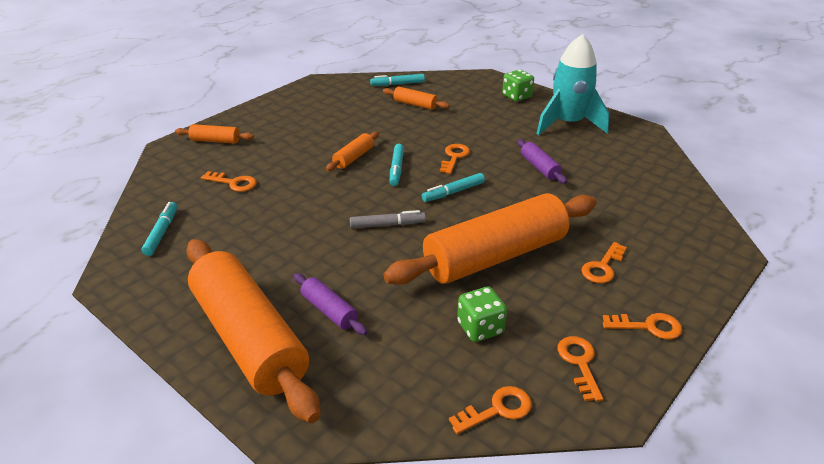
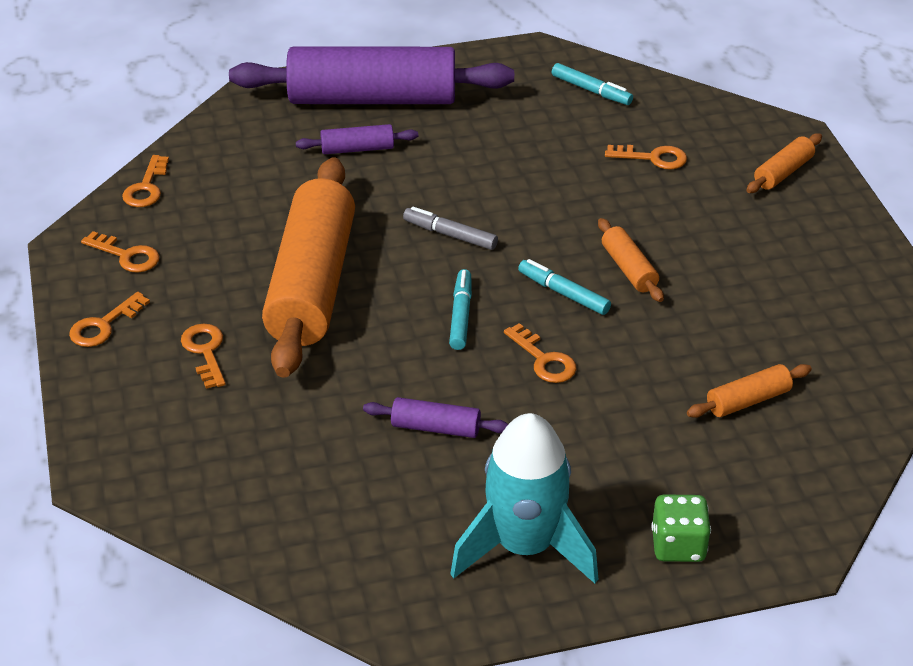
camera: 125 degrees right, 5 degrees up
orange rolling pin [186,239,321,423] -> purple rolling pin [229,46,514,104]
orange key [201,171,257,192] -> orange key turned 135 degrees counterclockwise [605,145,687,169]
grey marker [350,210,426,229] -> grey marker turned 90 degrees clockwise [403,206,498,250]
turquoise marker [370,74,425,86] -> none
green dice [457,287,507,342] -> none

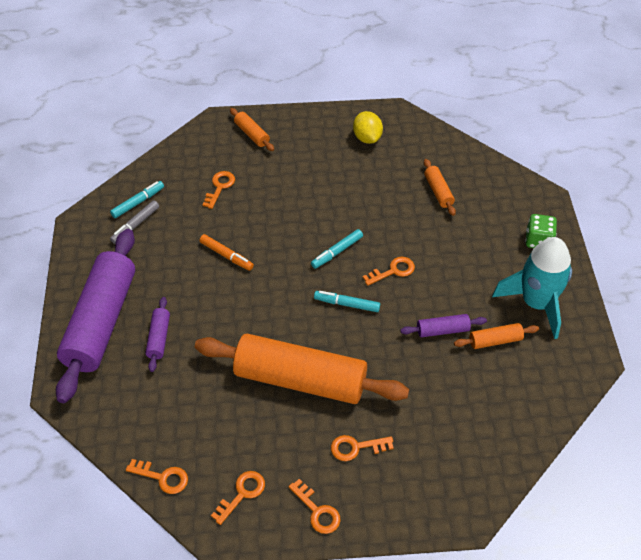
camera: 80 degrees left, 10 degrees up
purple rolling pin [363,397,508,438] -> purple rolling pin turned 60 degrees clockwise [400,314,487,337]
grey marker [403,206,498,250] -> grey marker moved to [110,200,159,244]
orange rolling pin [598,218,664,302] -> orange rolling pin moved to [454,323,539,349]
none -> orange marker [199,234,254,271]
none -> yellow lemon [353,111,383,144]

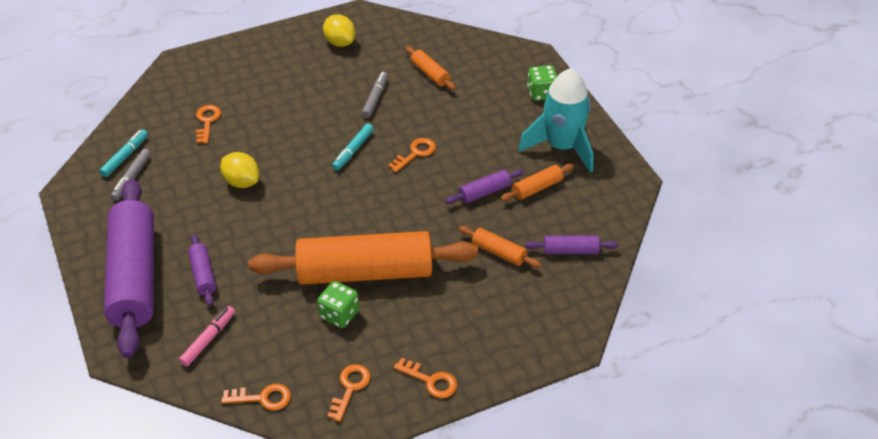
camera: 20 degrees left, 5 degrees down
orange marker [199,234,254,271] -> yellow lemon [220,152,259,188]
orange rolling pin [230,108,274,151] -> orange rolling pin moved to [459,226,541,268]
turquoise marker [314,291,380,312] -> none
orange key [331,435,394,461] -> none
none -> pink marker [179,306,235,367]
none -> green dice [317,281,359,328]
none -> grey marker [362,72,388,118]
none -> purple rolling pin [525,236,618,254]

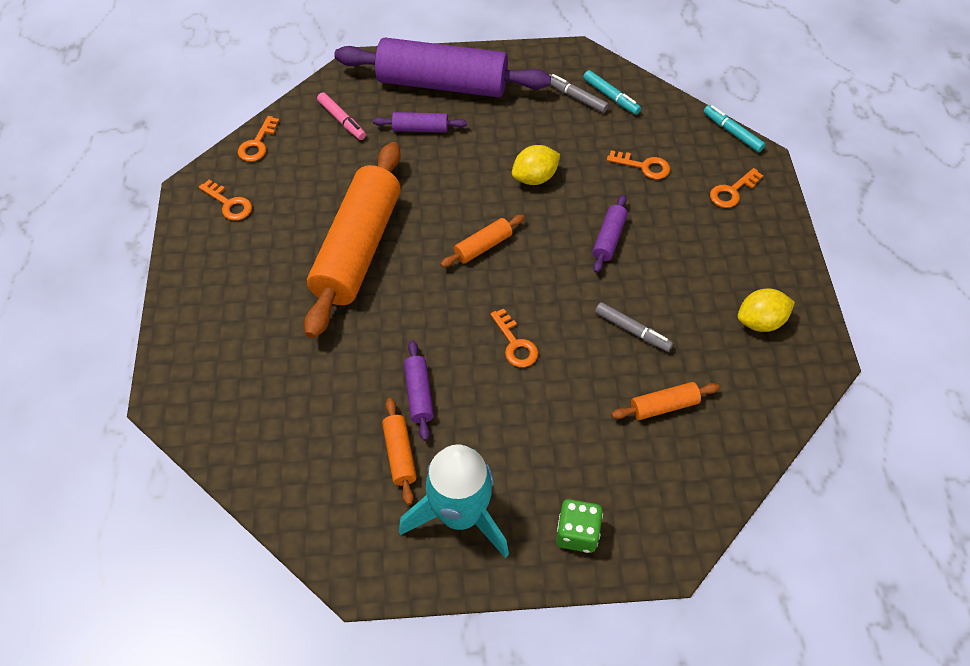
camera: 110 degrees right, 10 degrees up
green dice [317,281,359,328] -> none
turquoise marker [332,124,374,170] -> turquoise marker moved to [703,105,766,152]
orange key [394,358,457,398] -> orange key moved to [710,168,763,208]
orange rolling pin [459,226,541,268] -> orange rolling pin moved to [440,215,525,267]
purple rolling pin [525,236,618,254] -> purple rolling pin moved to [593,195,628,273]

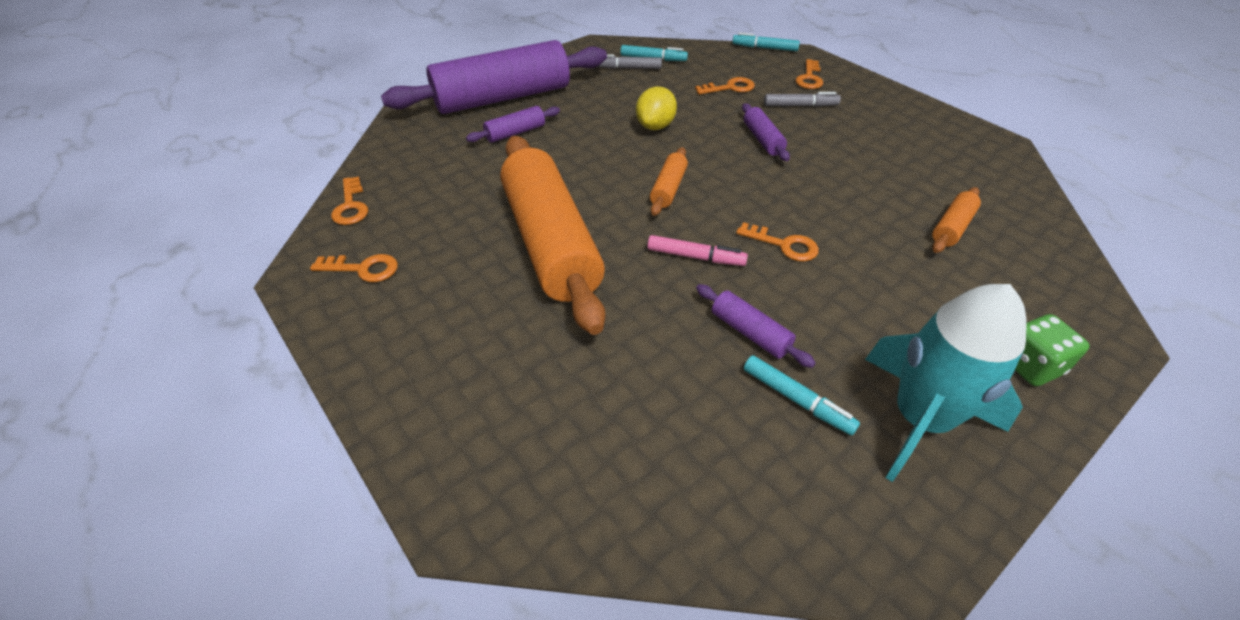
camera: 35 degrees left, 10 degrees down
pink marker [317,92,366,140] -> pink marker moved to [647,235,748,266]
orange rolling pin [382,398,417,505] -> turquoise marker [744,355,860,435]
grey marker [595,302,673,352] -> grey marker moved to [764,92,841,107]
yellow lemon [737,289,795,332] -> none

